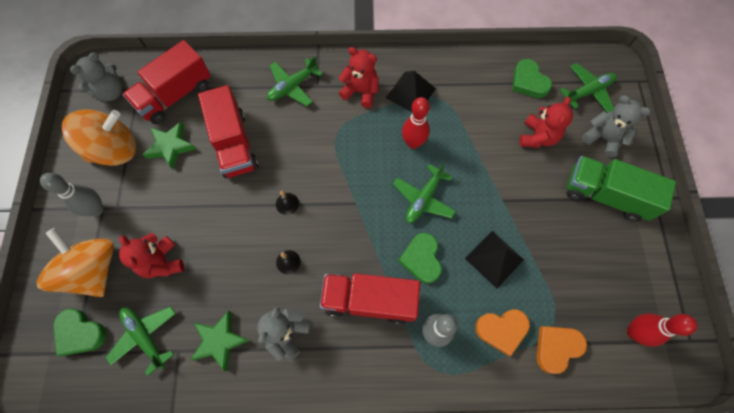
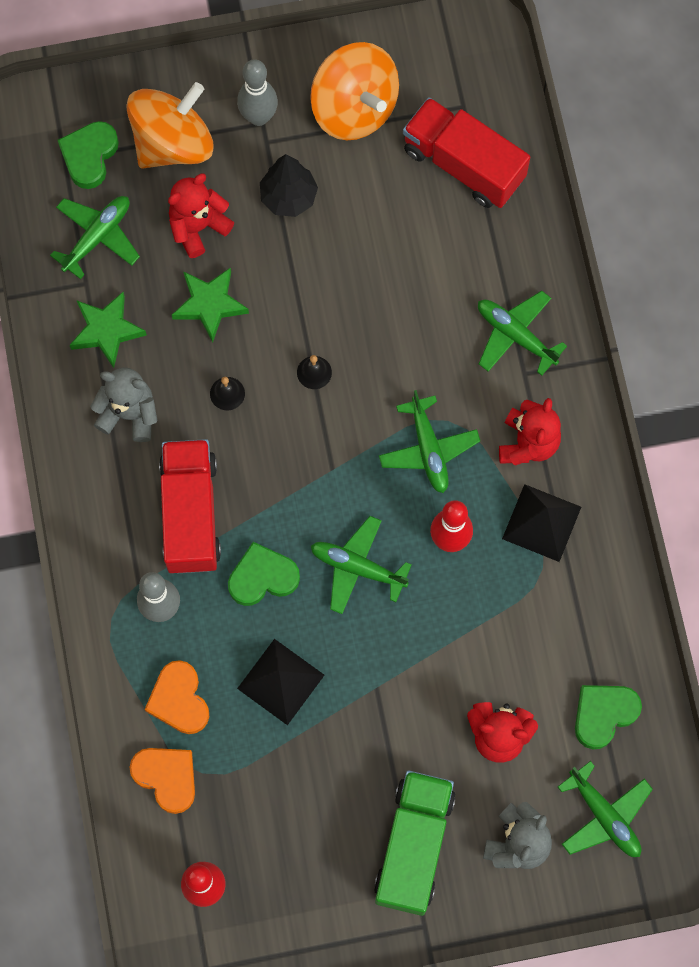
camera: 80 degrees right, 5 degrees up
grey teddy bear [70,52,122,101] -> none
green star [143,122,196,169] -> green star moved to [172,268,249,343]
red truck [198,85,258,178] -> none
none -> black tree [260,154,318,217]
none -> green plane [379,390,480,493]

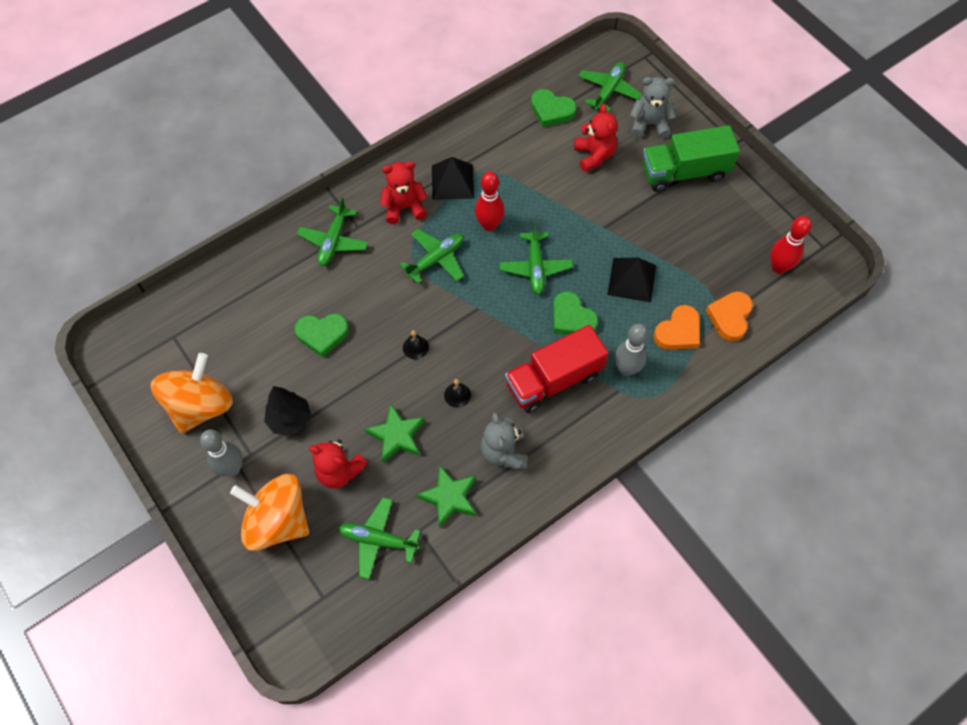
camera: 115 degrees left, 10 degrees down
green heart [58,121,119,189] -> green heart moved to [294,313,349,357]
red truck [403,97,530,208] -> none

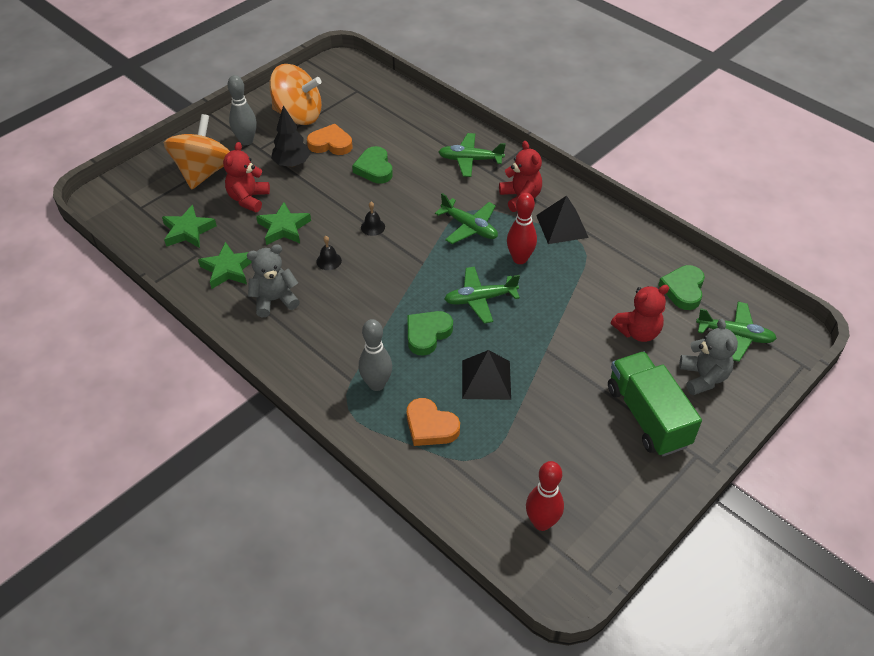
camera: 80 degrees right, 15 degrees down
green plane [338,497,420,579] -> green star [162,205,217,248]
red truck [505,325,609,413] -> none
orange heart [706,291,753,342] -> orange heart moved to [307,124,352,155]

